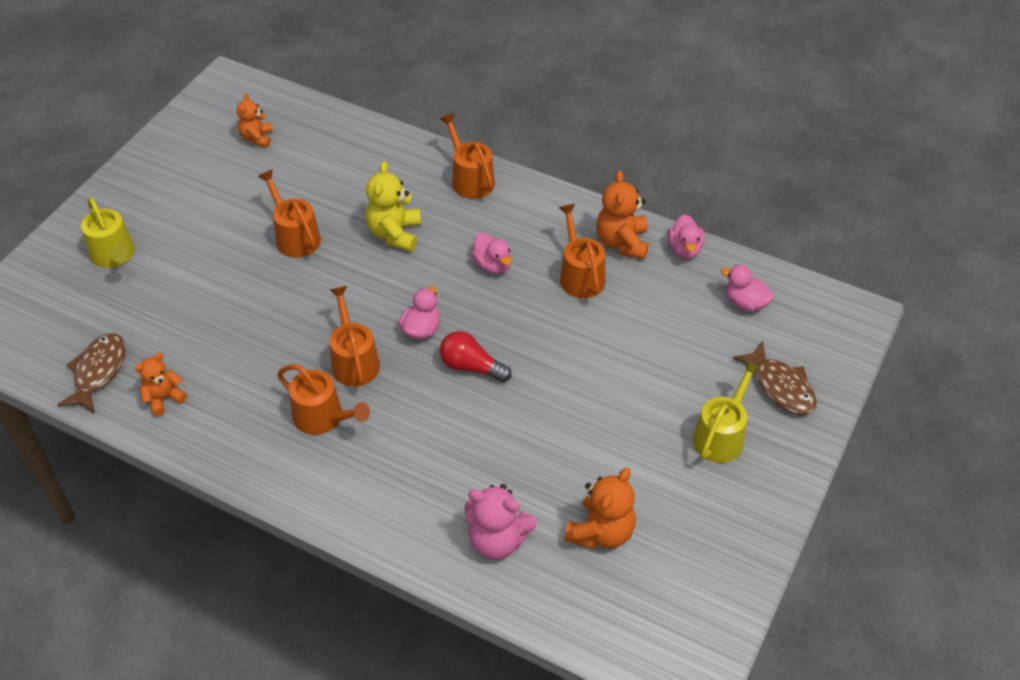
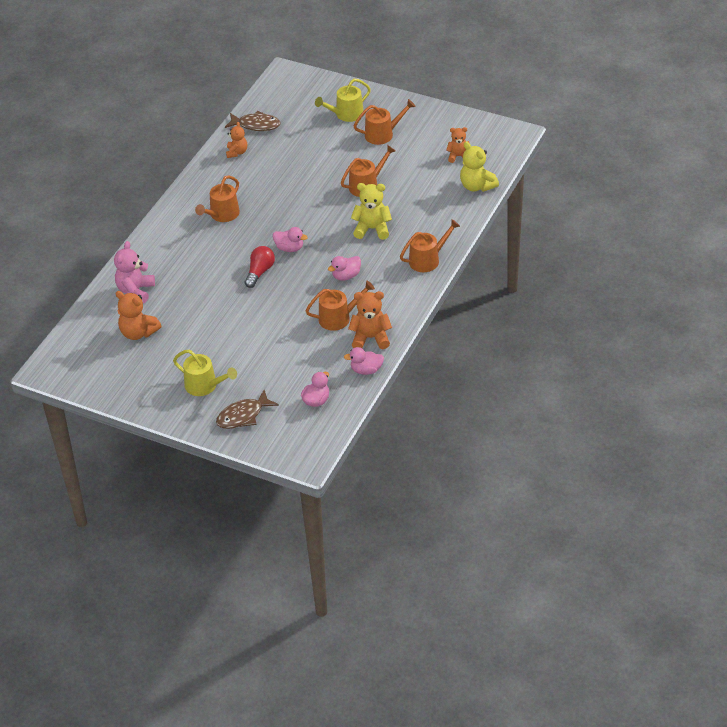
camera: 90 degrees right, 5 degrees down
orange teddy bear [135,353,187,416] -> orange teddy bear turned 45 degrees clockwise [226,122,247,158]
orange watering can [330,286,380,387] -> orange watering can moved to [354,99,416,145]
none -> yellow teddy bear [460,141,499,192]

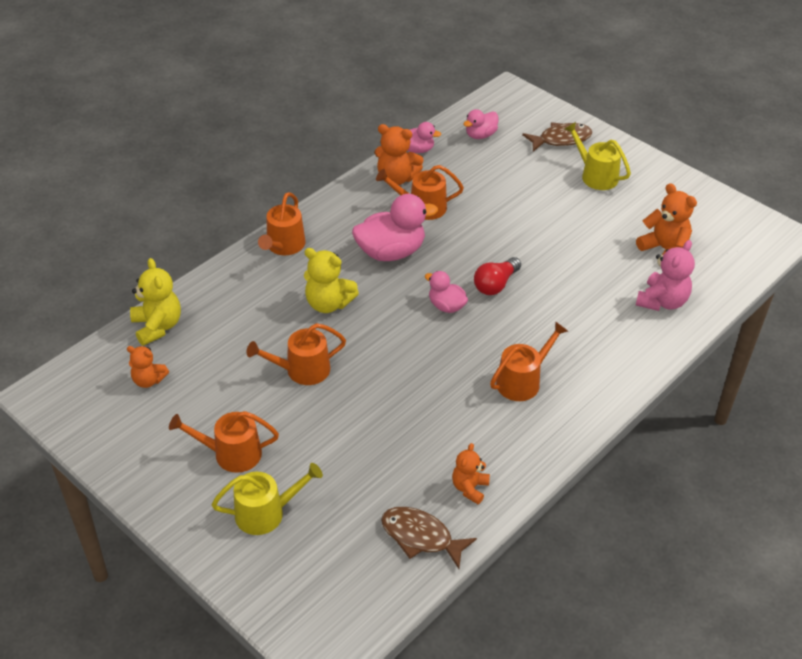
camera: 165 degrees left, 0 degrees up
pink duck [328,256,361,281] -> pink duck [352,194,438,261], size x1.79
orange watering can [400,219,460,272] -> orange watering can turned 60 degrees counterclockwise [258,192,305,255]

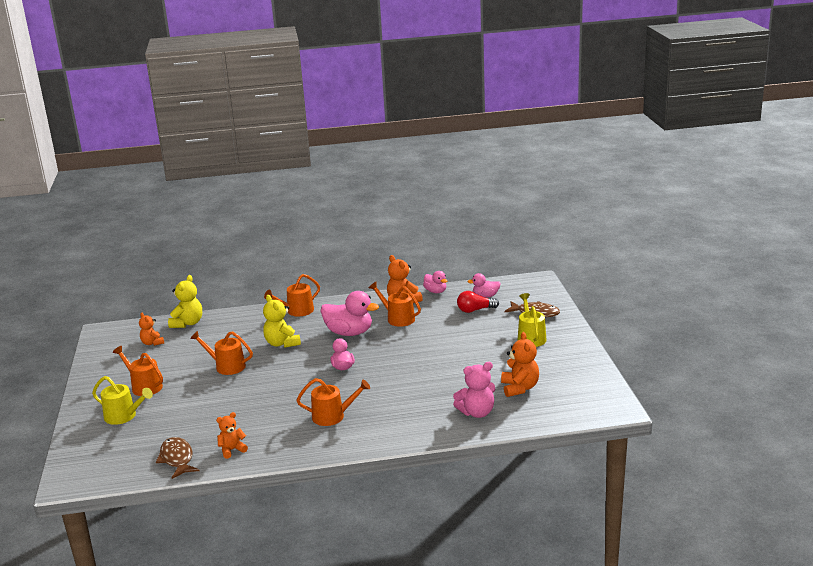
camera: 40 degrees right, 20 degrees down
red light bulb [474,257,521,295] -> red light bulb moved to [457,291,499,313]

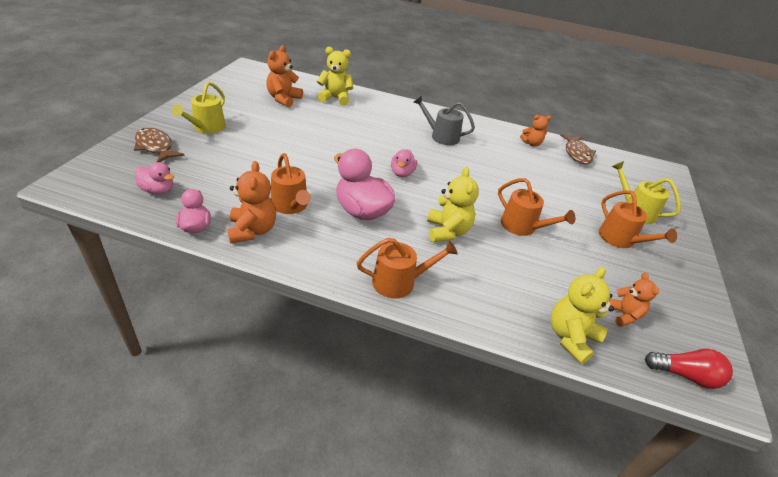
camera: 160 degrees left, 15 degrees up
orange watering can [296,378,370,426] -> grey watering can [413,95,475,145]
pink teddy bear [453,362,495,418] -> yellow teddy bear [317,47,353,106]
red light bulb [457,291,499,313] -> red light bulb moved to [645,349,733,389]

